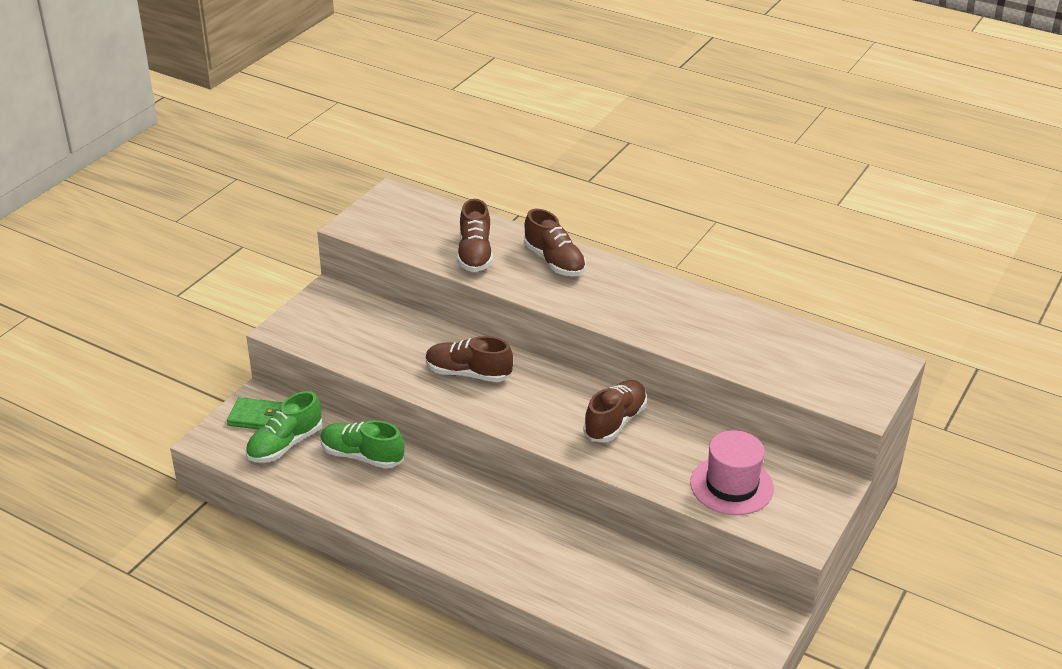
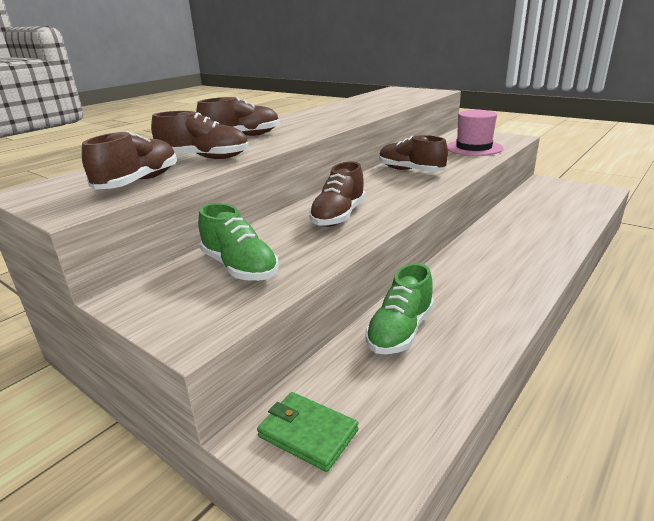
camera: 80 degrees left, 10 degrees down
green wallet [227,397,283,429] -> green wallet turned 75 degrees counterclockwise [257,392,358,472]
green shoe [245,391,322,463] -> green shoe moved to [198,203,279,281]
none -> brown shoe [82,131,177,190]

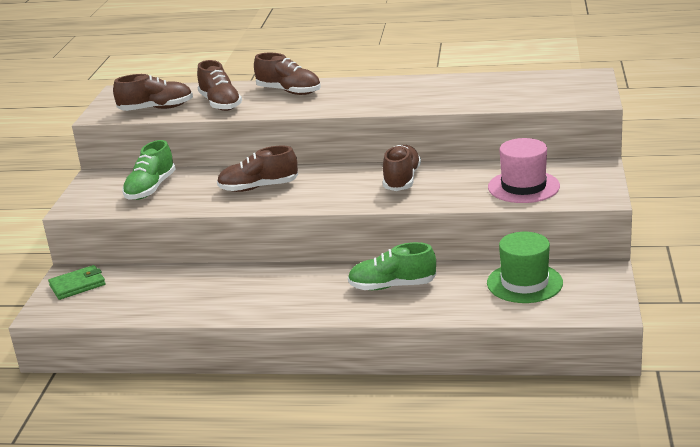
camera: 60 degrees right, 0 degrees up
green wallet [257,392,358,472] -> green wallet turned 60 degrees clockwise [48,265,106,300]
green shoe [365,263,434,354] -> green shoe moved to [348,242,436,290]
none -> green hat [487,232,563,303]

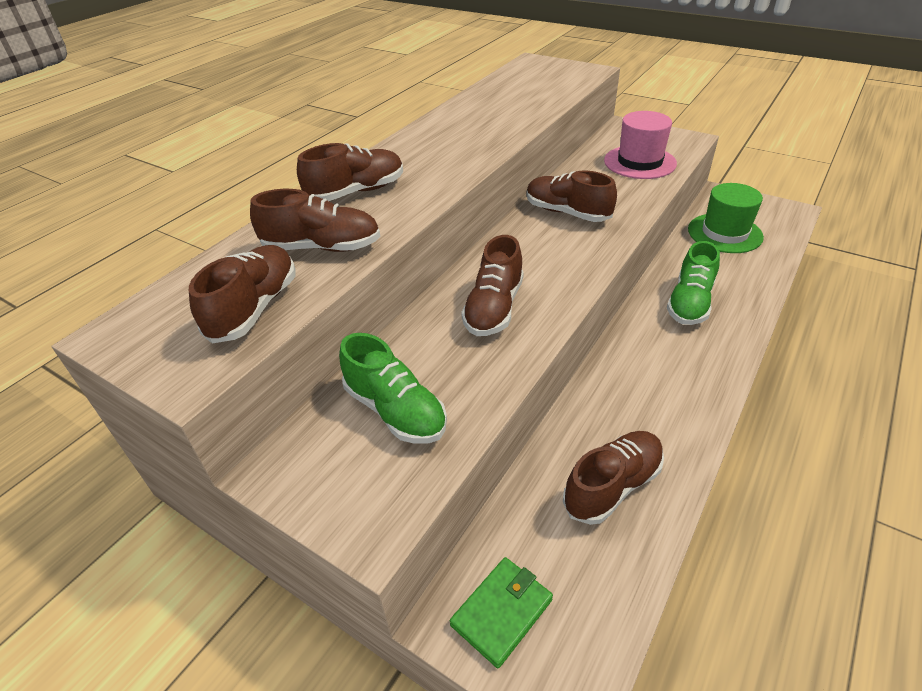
camera: 65 degrees left, 15 degrees up
green wallet [48,265,106,300] -> green wallet turned 45 degrees clockwise [450,557,553,668]
none -> brown shoe [563,431,664,525]

